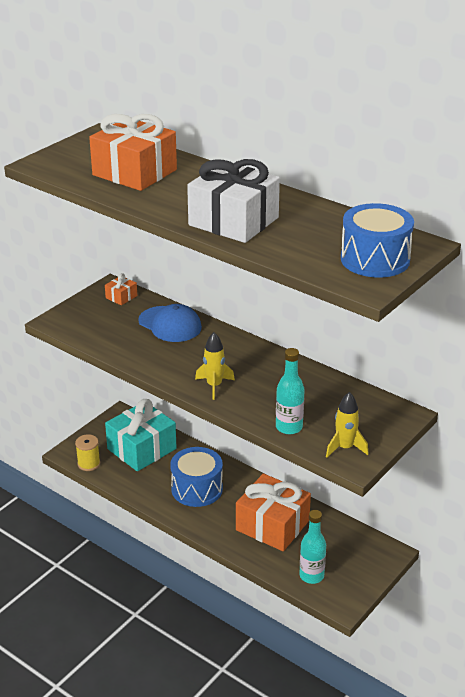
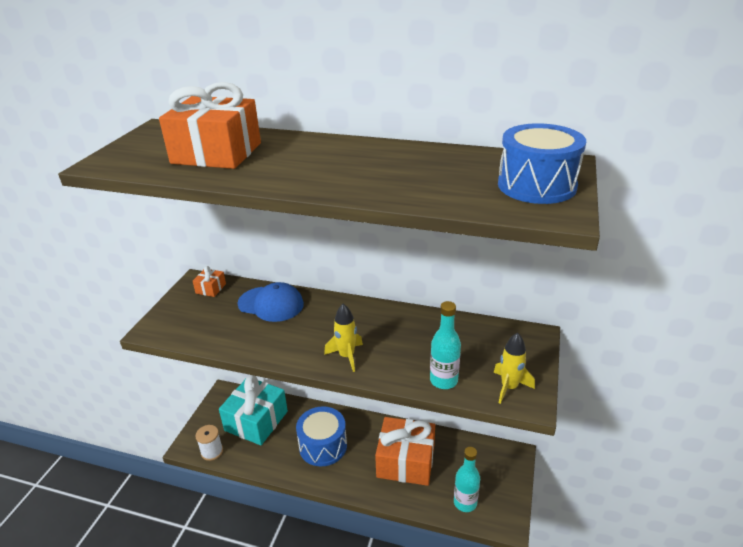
camera: 20 degrees left, 0 degrees up
yellow spool [75,434,100,471] -> white spool [195,425,223,461]
white gift [187,159,280,243] -> none

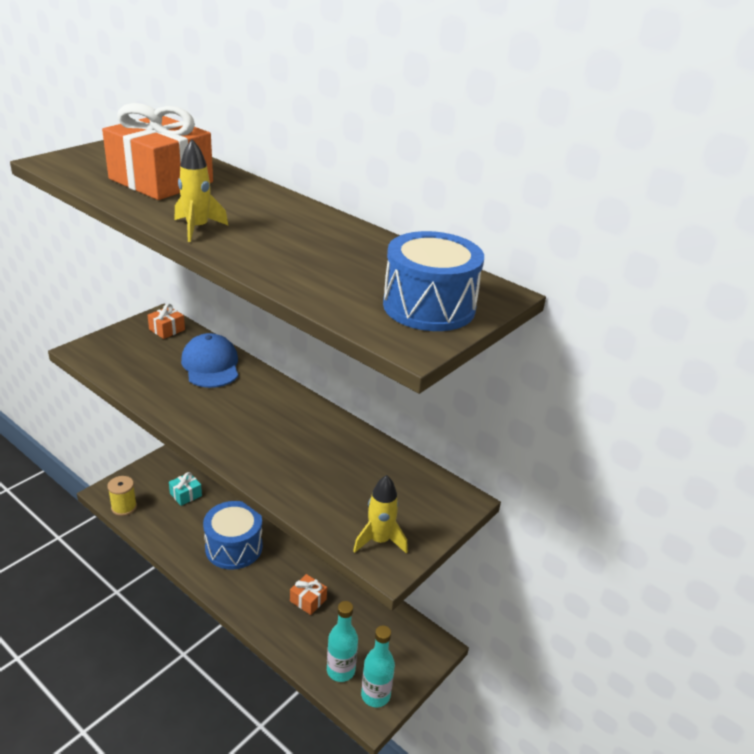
camera: 20 degrees right, 0 degrees up
white spool [195,425,223,461] -> yellow spool [107,476,137,516]
turquoise gift [219,375,288,445] -> turquoise gift [169,472,202,506], size x0.43
blue cap [237,282,304,322] -> blue cap turned 150 degrees counterclockwise [181,333,238,388]
yellow rocket [324,304,363,372] -> yellow rocket moved to [175,139,228,242]
orange gift [375,417,435,486] -> orange gift [290,574,327,615], size x0.43
turquoise bottle [430,301,461,389] -> turquoise bottle moved to [361,625,395,707]

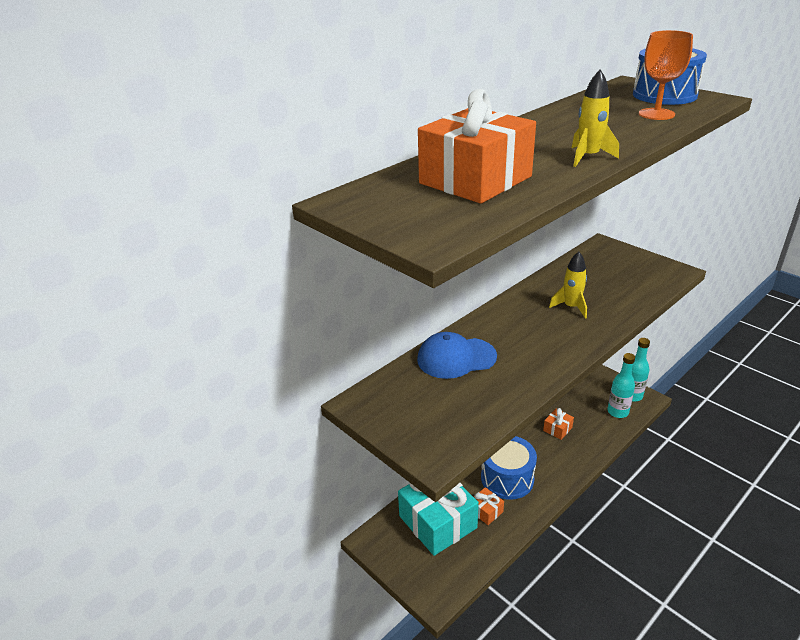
camera: 80 degrees left, 0 degrees up
yellow spool [107,476,137,516] -> none
orange gift [148,304,185,339] -> orange gift moved to [474,487,504,525]
turquoise gift [169,472,202,506] -> turquoise gift [398,483,479,556], size x2.31
yellow rocket [353,475,408,554] -> yellow rocket moved to [549,252,587,319]
none -> orange goblet [639,30,693,120]

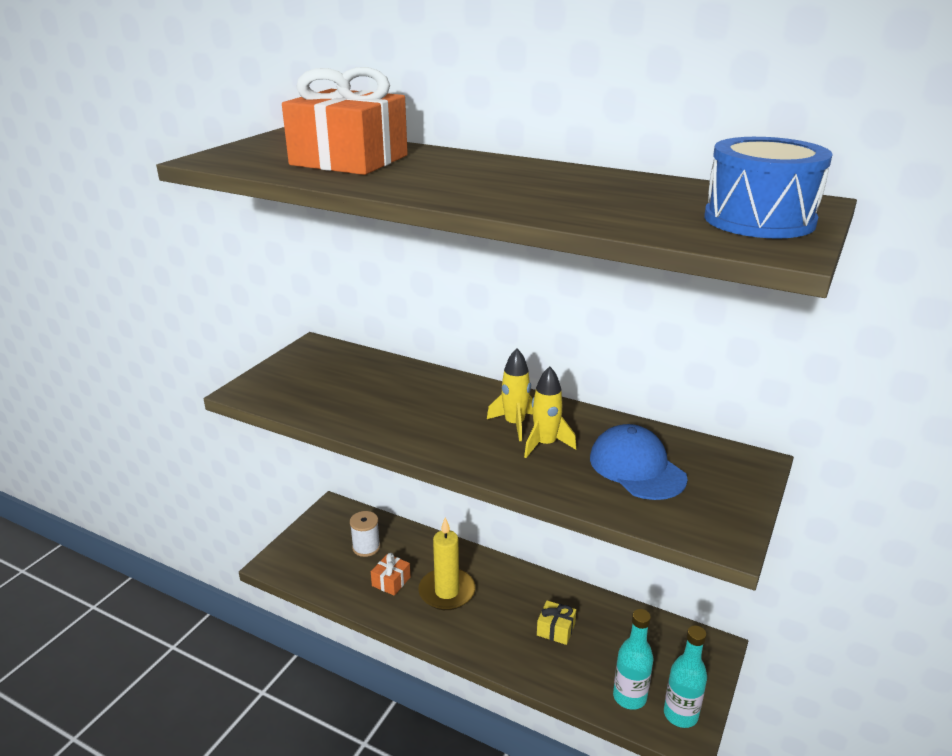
camera: 70 degrees right, 5 degrees down
turquoise gift [398,483,479,556] -> white spool [350,511,380,557]
blue cap [417,332,497,379] -> blue cap moved to [590,424,688,500]
blue drum [481,436,537,500] -> yellow candle [418,517,475,610]
orange gift [543,408,574,440] -> yellow gift [537,600,576,645]
yellow rocket [572,69,619,167] -> yellow rocket moved to [487,348,533,441]
orange goblet [639,30,693,120] -> none

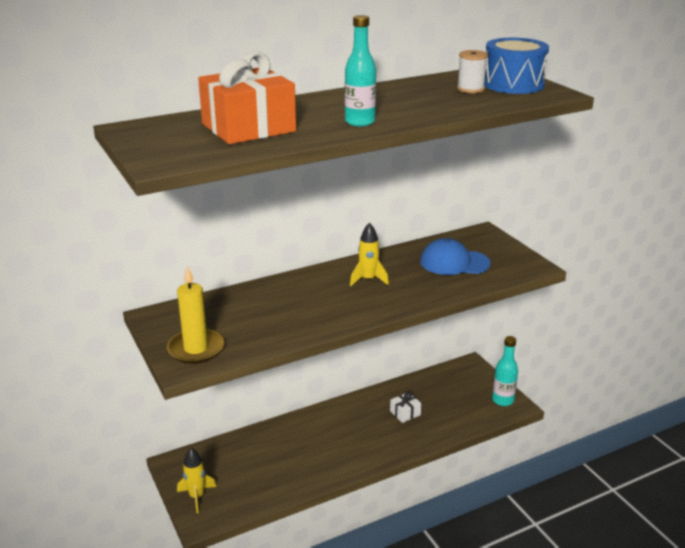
camera: 55 degrees left, 0 degrees up
white spool [350,511,380,557] -> white spool moved to [457,50,488,93]
orange gift [371,553,411,596] -> none
yellow candle [418,517,475,610] -> yellow candle moved to [167,266,224,364]
yellow rocket [524,366,577,458] -> yellow rocket moved to [177,448,216,513]
yellow gift [537,600,576,645] -> white gift [390,391,421,423]
turquoise bottle [613,609,653,710] -> turquoise bottle moved to [345,15,376,127]

